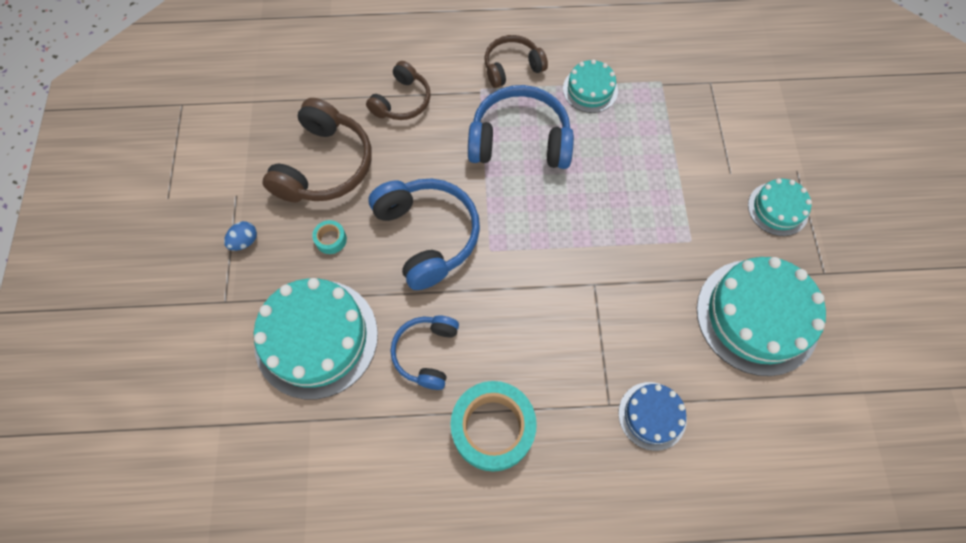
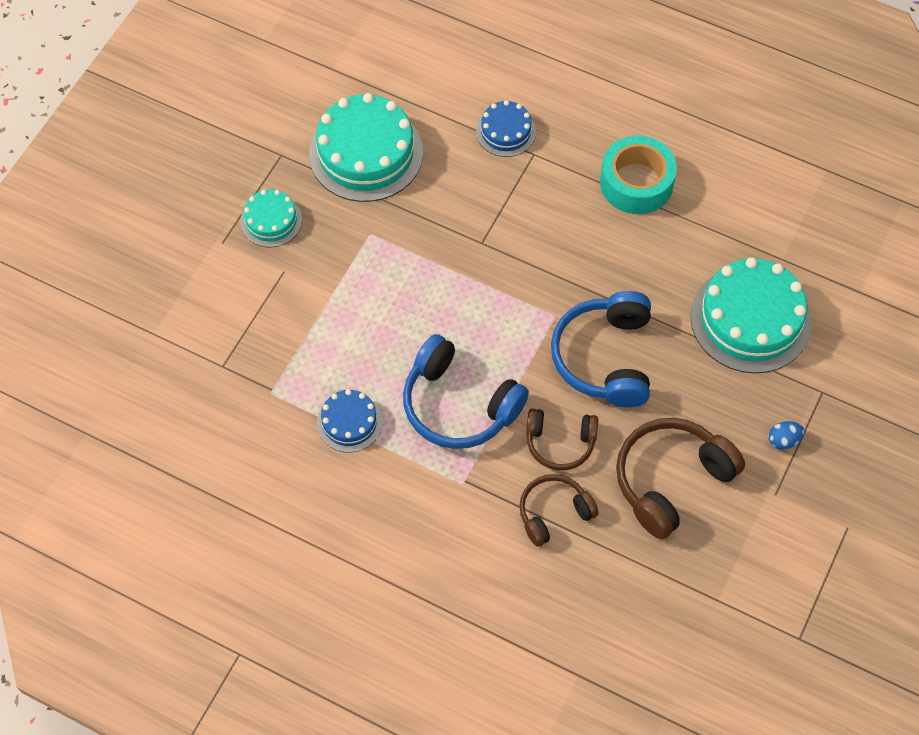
camera: 150 degrees left, 5 degrees down
turquoise tape [312,220,347,254] -> none
blue headphones [391,316,459,390] -> none
brown headphones [485,35,548,88] -> brown headphones moved to [526,408,598,470]
turquoise cake [563,59,618,113] -> blue cake [317,389,382,453]

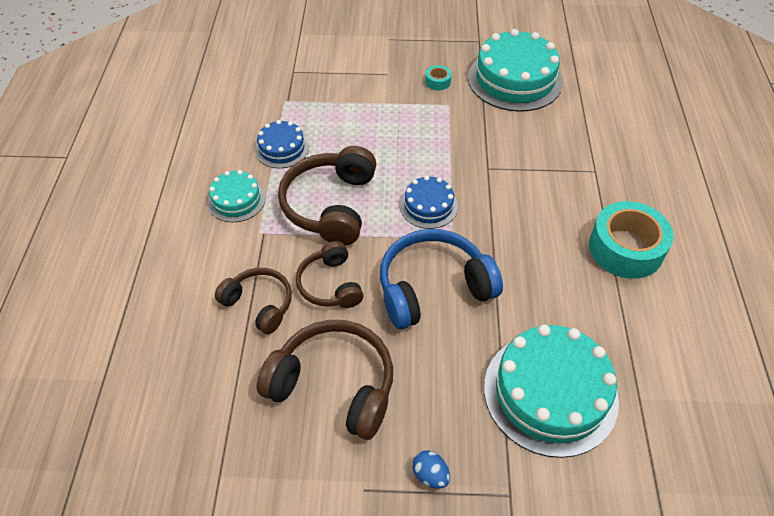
camera: 65 degrees right, 10 degrees down
turquoise cake [240,189,302,247] -> turquoise cake moved to [207,170,266,222]
blue headphones [403,334,529,449] -> brown headphones [278,146,376,245]
blue cake [476,100,536,157] -> blue cake moved to [400,176,458,229]
none -> turquoise tape [425,65,452,90]

